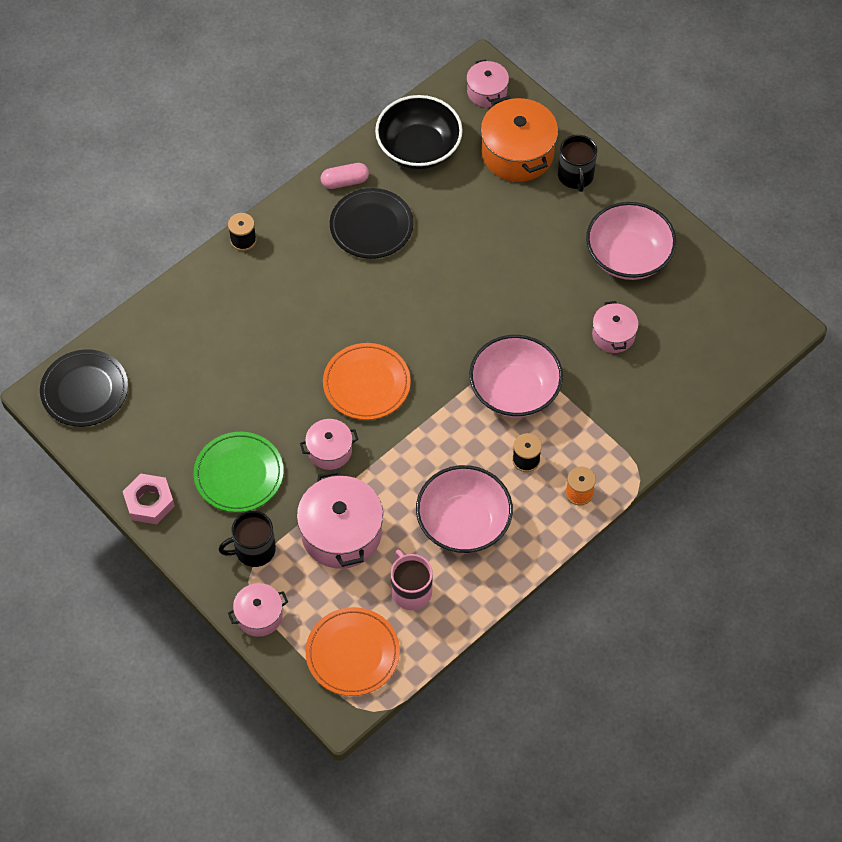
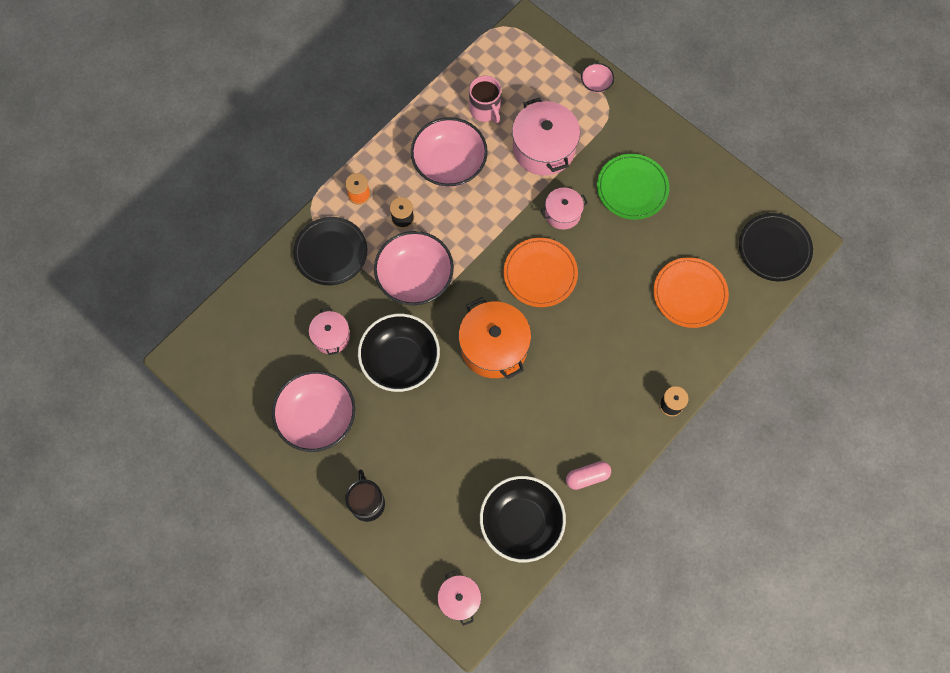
camera: 175 degrees right, 10 degrees up
pink nut [123,474,175,524] -> none
black mug [219,511,276,567] -> none
pink pot [228,583,288,637] -> pink bowl [581,63,614,93]
orange plate [306,607,400,696] -> orange plate moved to [653,257,729,328]
black plate [330,188,414,259] -> black plate moved to [293,217,367,285]
orange pot [481,96,558,182] -> orange pot moved to [458,297,531,379]
none -> black bowl [358,314,440,392]

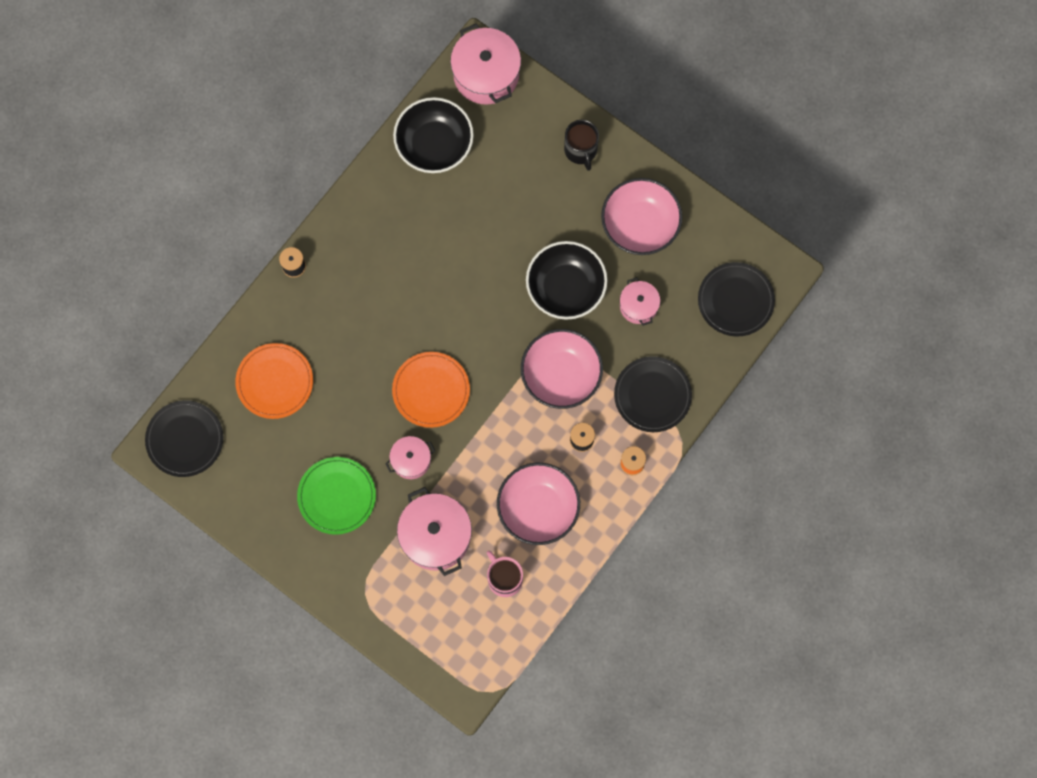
camera: 175 degrees right, 5 degrees up
pink pot [437,571,481,626] -> pink pot [450,24,521,105], size x1.77
orange pot [458,297,531,379] -> none
pink capsule [566,461,611,490] -> none
pink bowl [581,63,614,93] -> none
none -> black plate [698,262,775,337]

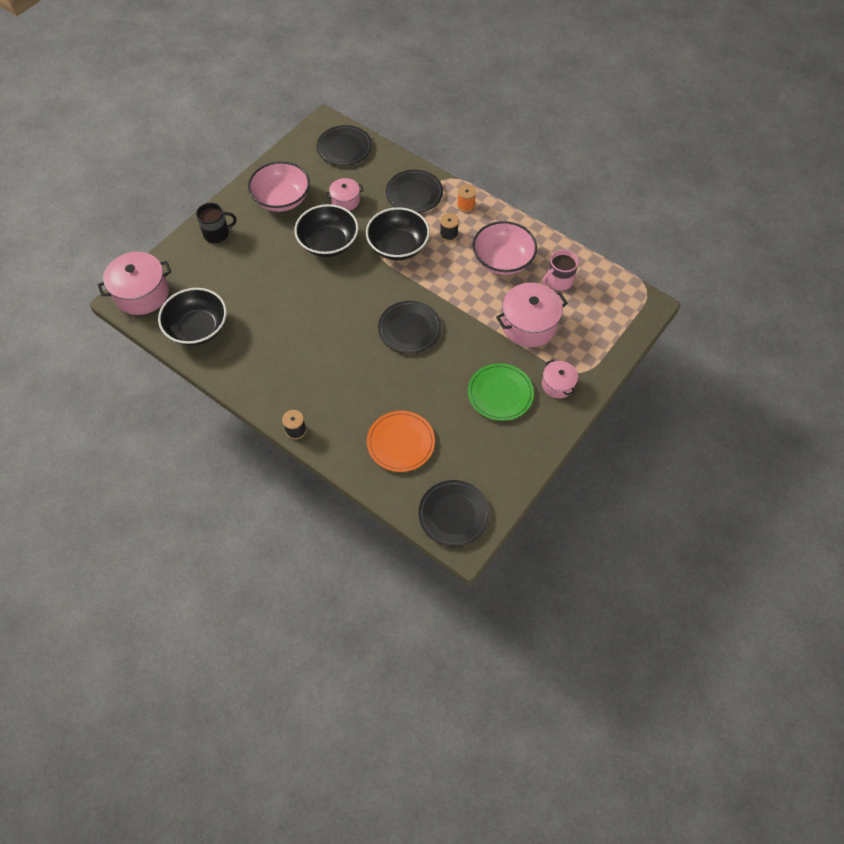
camera: 90 degrees left, 15 degrees down
pink pot [385,436,435,479] -> pink pot moved to [542,360,578,398]
orange plate [392,352,470,428] -> black plate [378,301,441,354]
pink bowl [521,329,603,409] -> black bowl [366,207,430,260]

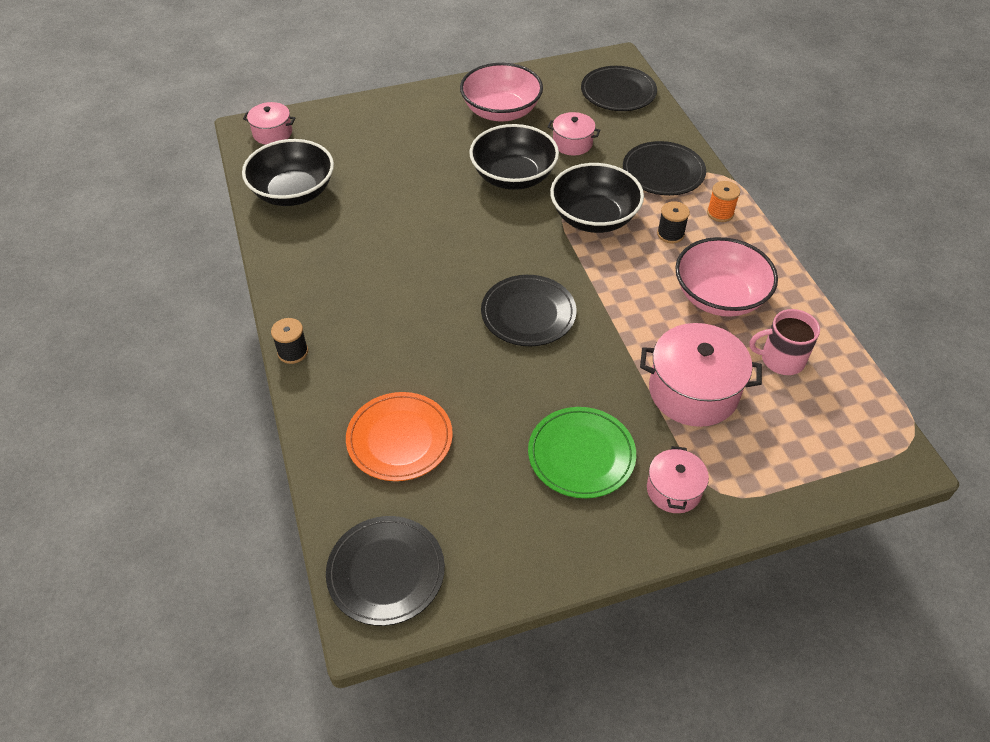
camera: 35 degrees right, 10 degrees down
pink pot [98,252,171,315] -> pink pot [243,102,295,145], size x0.56
black mug [196,203,237,243] -> none

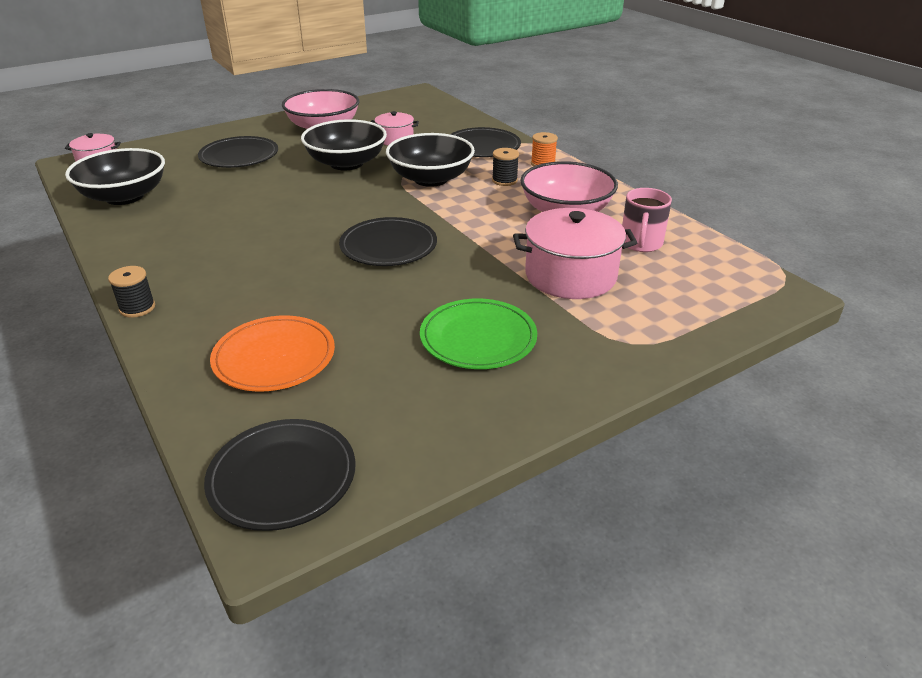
camera: 15 degrees left, 15 degrees down
black plate [581,66,657,111] -> black plate moved to [198,136,278,168]
pink pot [647,446,709,513] -> none
pink mug [749,309,820,375] -> pink mug turned 60 degrees counterclockwise [622,188,672,252]

